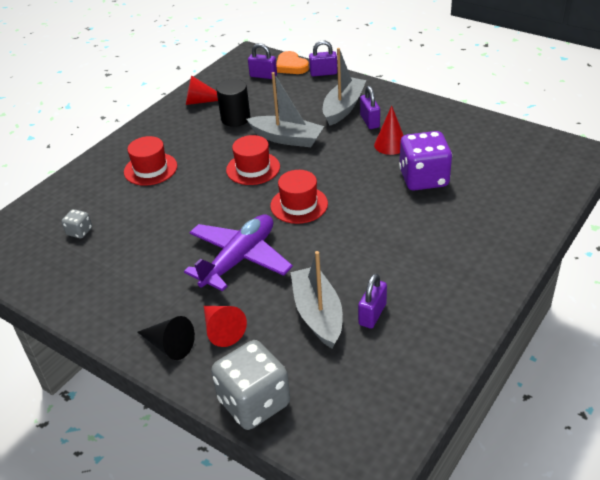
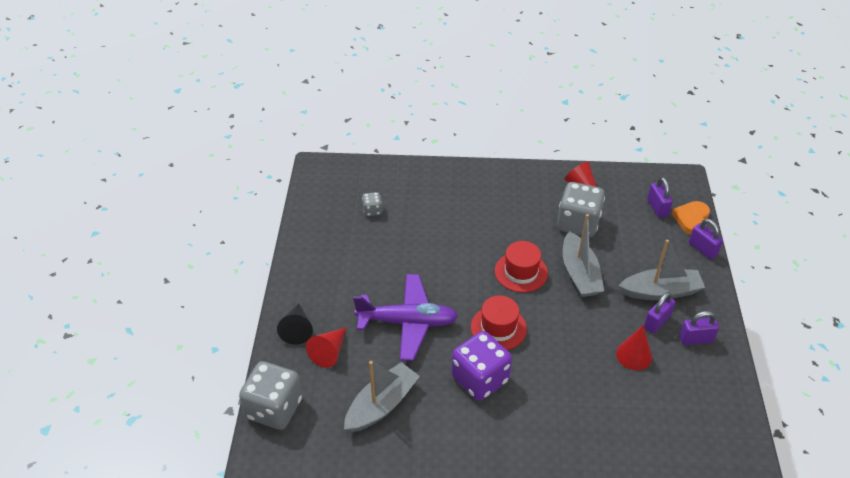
camera: 55 degrees right, 5 degrees up
red hat [124,136,177,186] -> none
black cylinder [216,79,250,127] -> grey dice [557,182,605,237]
purple padlock [358,273,387,329] -> purple padlock moved to [679,311,719,345]
purple dice [399,131,452,191] -> purple dice moved to [451,331,512,401]

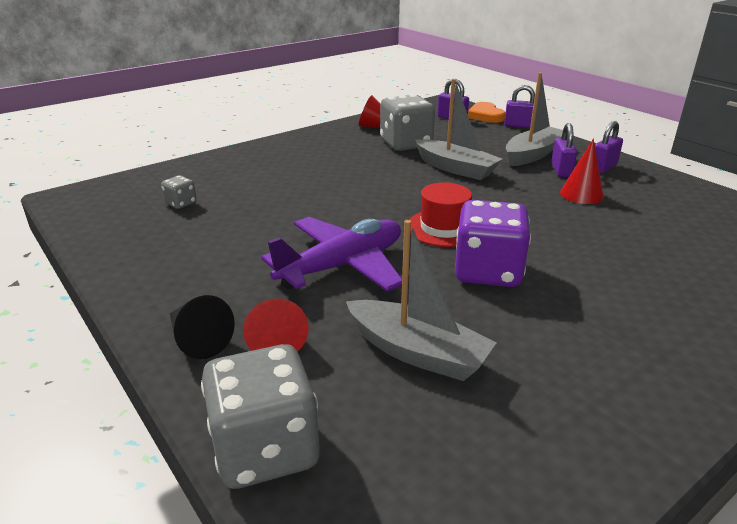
camera: 40 degrees left, 15 degrees down
grey boat [344,361,420,432] -> grey boat turned 120 degrees clockwise [346,220,497,381]
red hat [495,241,548,293] -> none

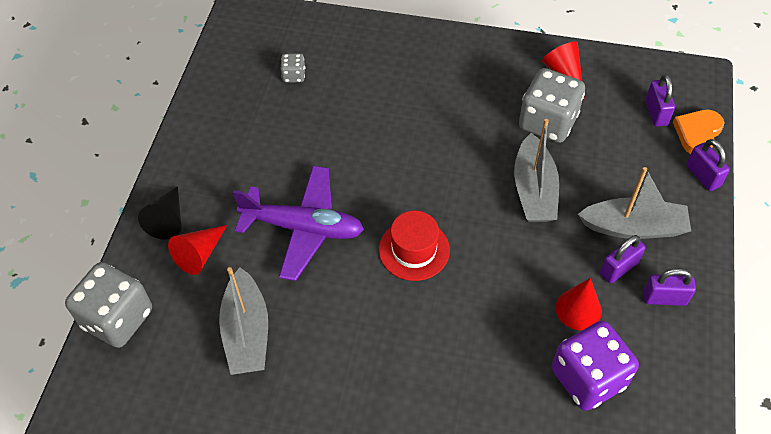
camera: 50 degrees right, 25 degrees up
purple dice [455,200,531,287] -> purple dice moved to [552,321,639,411]

